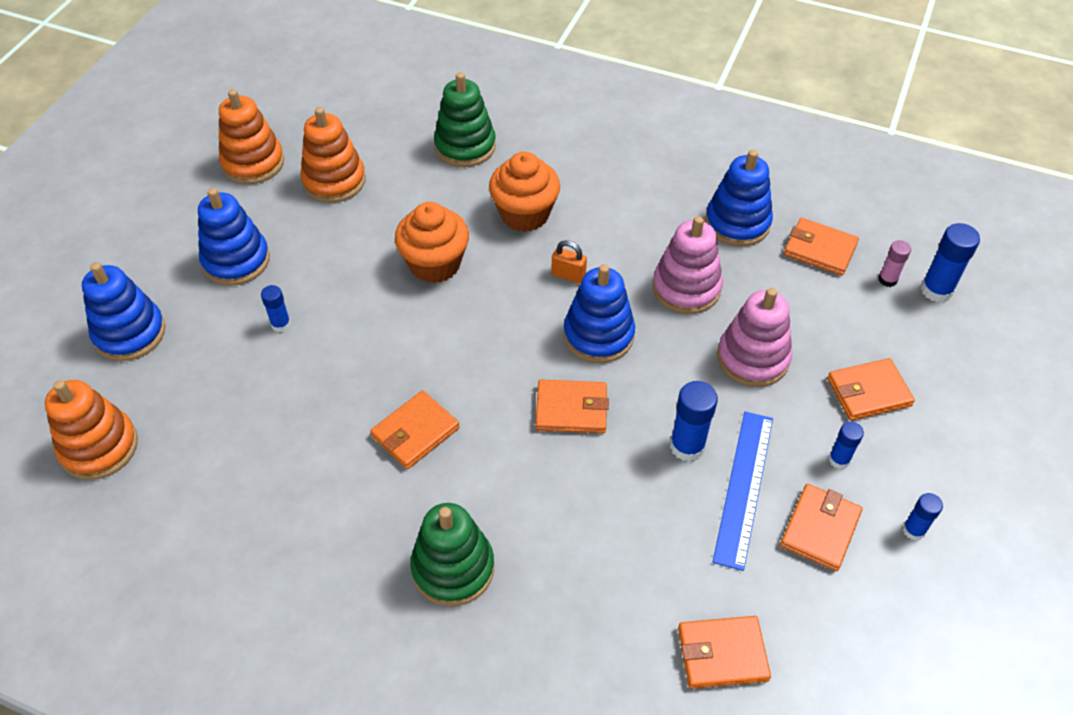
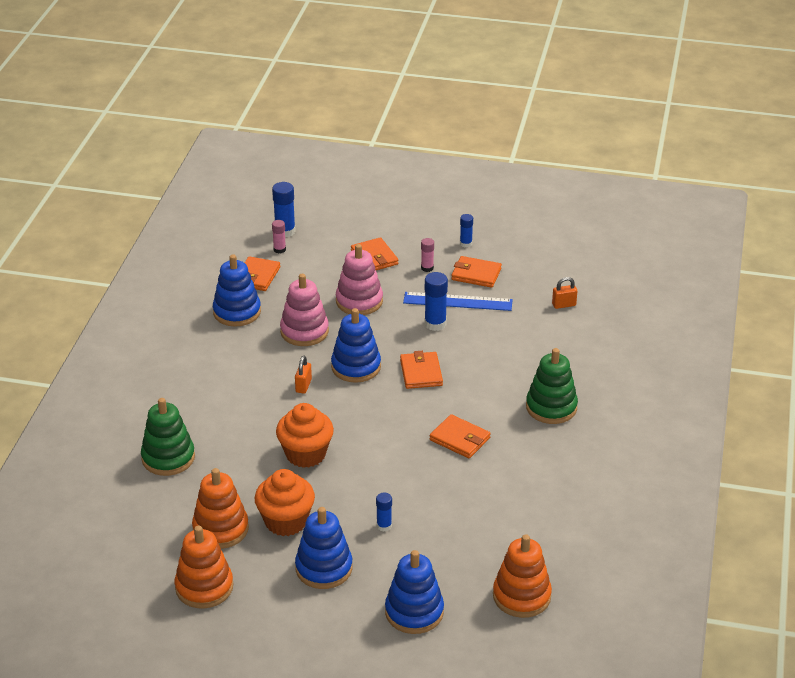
camera: 100 degrees left, 15 degrees down
orange cupcake [489,152,560,232] -> orange cupcake moved to [254,469,315,536]
orange wallet [678,616,771,689] -> orange padlock [552,277,577,309]
blue glue stick [829,421,864,469] -> pink glue stick [421,238,434,272]

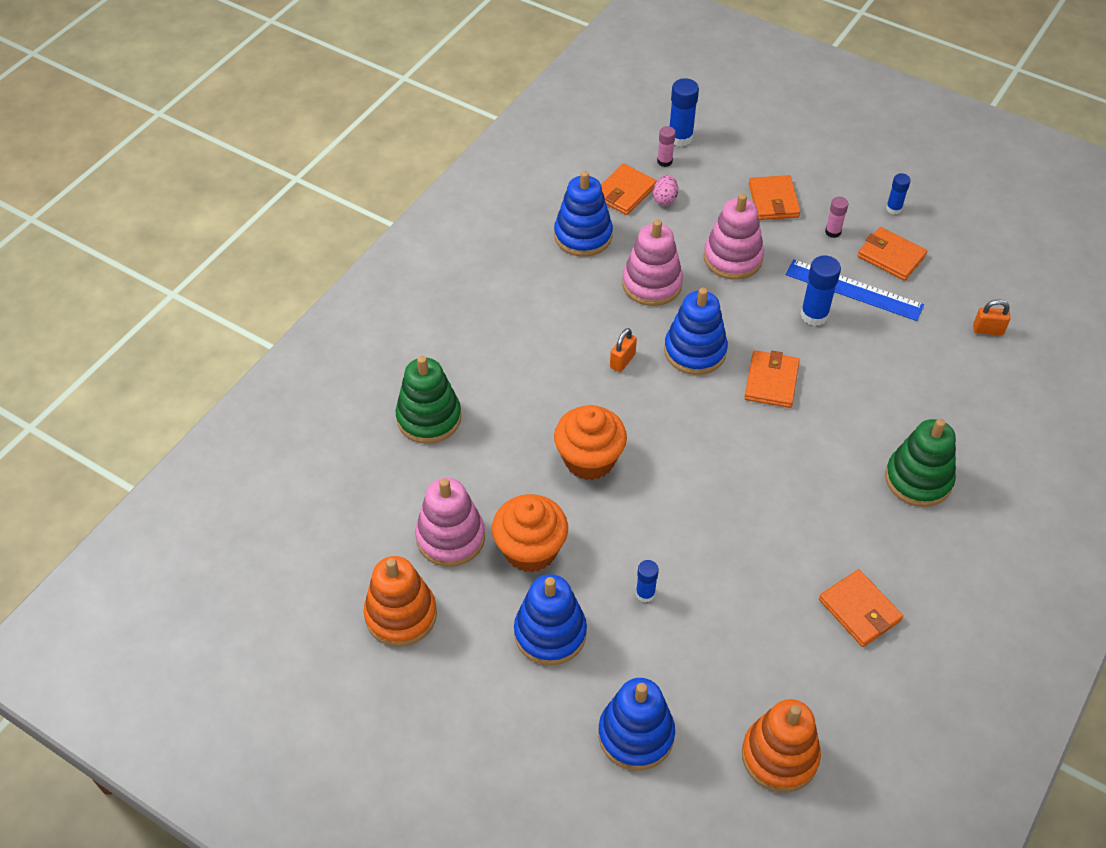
camera: 20 degrees right, 15 degrees up
orange stacking toy [192,468,249,549] -> pink stacking toy [415,478,485,567]
orange wallet [430,414,491,458] -> orange wallet moved to [819,569,903,647]
none -> pink egg [653,175,678,205]

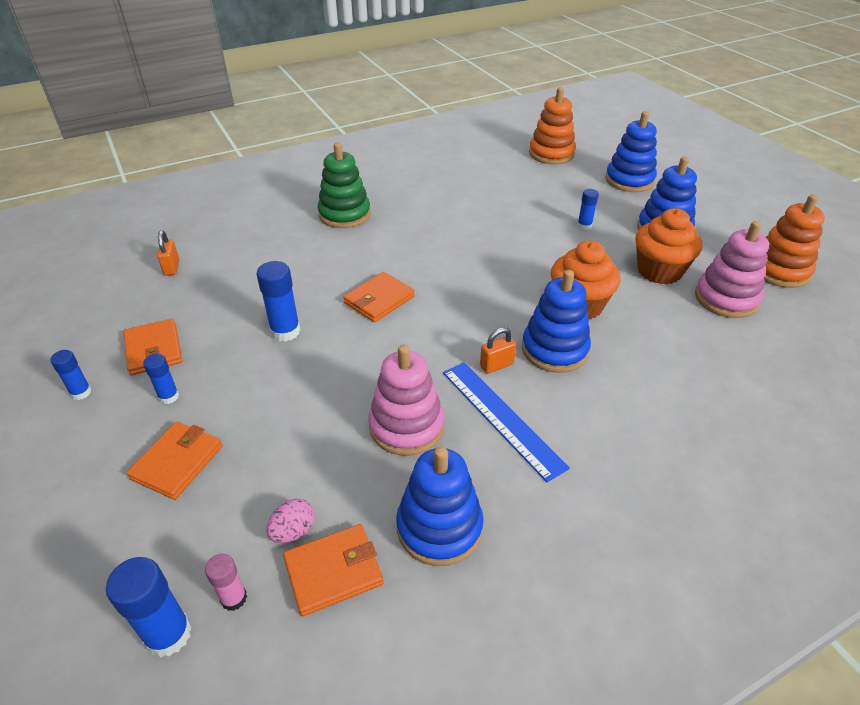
camera: 150 degrees left, 10 degrees down
green stacking toy [396,356,461,444] -> none
blue stacking toy [664,288,728,375] -> blue stacking toy moved to [522,270,591,373]
pink stacking toy [704,194,764,280] -> none
blue ruler [786,259,924,321] -> blue ruler moved to [443,362,570,482]
orange wallet [819,569,903,647] -> none
pink glue stick [825,197,849,238] -> blue glue stick [143,354,179,404]
orange padlock [973,299,1010,335] -> orange padlock turned 45 degrees clockwise [157,230,179,276]

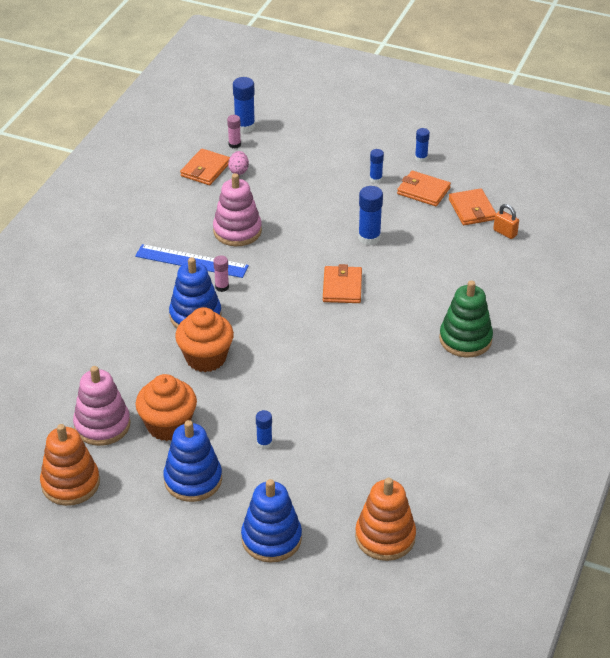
camera: 140 degrees right, 0 degrees up
orange wallet [126,421,223,500] -> orange wallet moved to [449,188,496,225]
blue stacking toy [396,446,484,566] -> none
orange padlock [480,327,516,374] -> pink glue stick [213,256,229,292]

